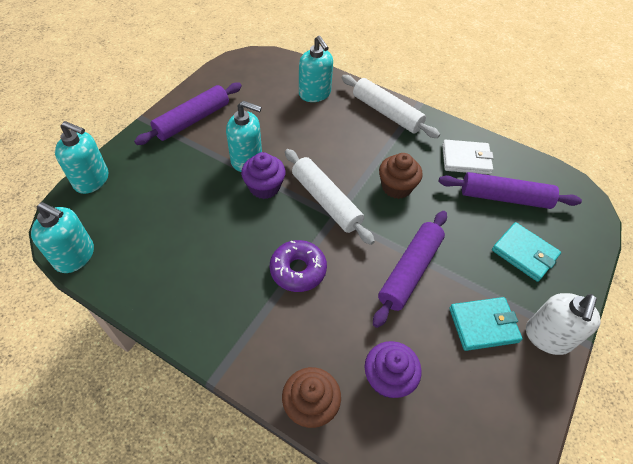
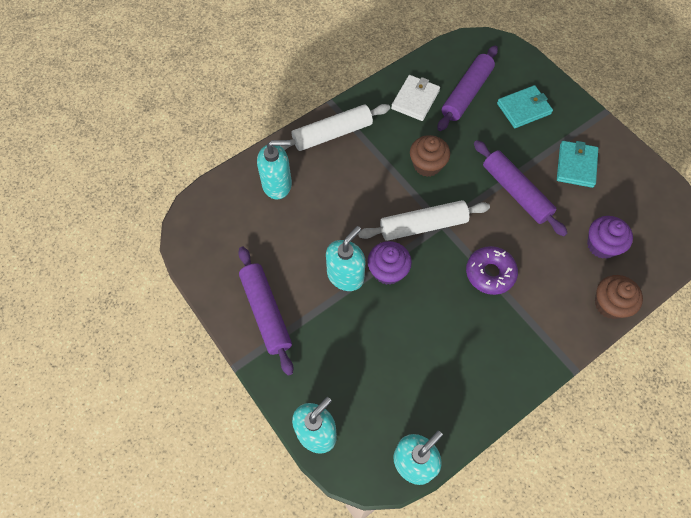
camera: 65 degrees left, 10 degrees up
white soap dispenser [526,293,601,355] -> none

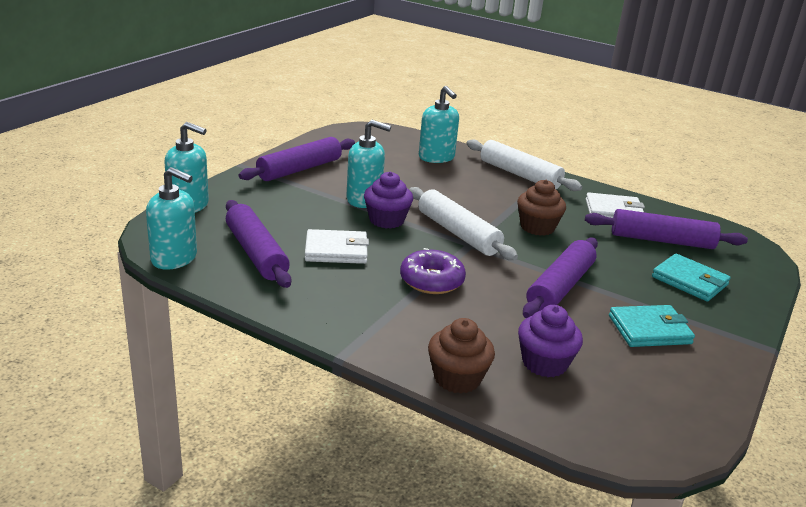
camera: 65 degrees right, 35 degrees down
none -> purple rolling pin [226,200,291,288]
none -> white wallet [305,229,369,264]

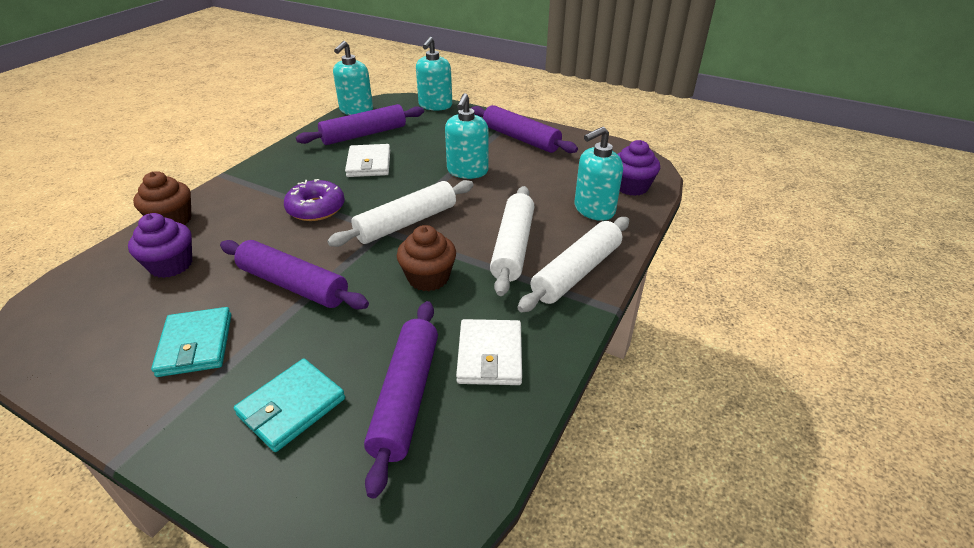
camera: 90 degrees right, 10 degrees up
purple cupcake [364,172,413,229] -> purple cupcake moved to [617,140,660,196]
none -> white rolling pin [490,186,534,296]

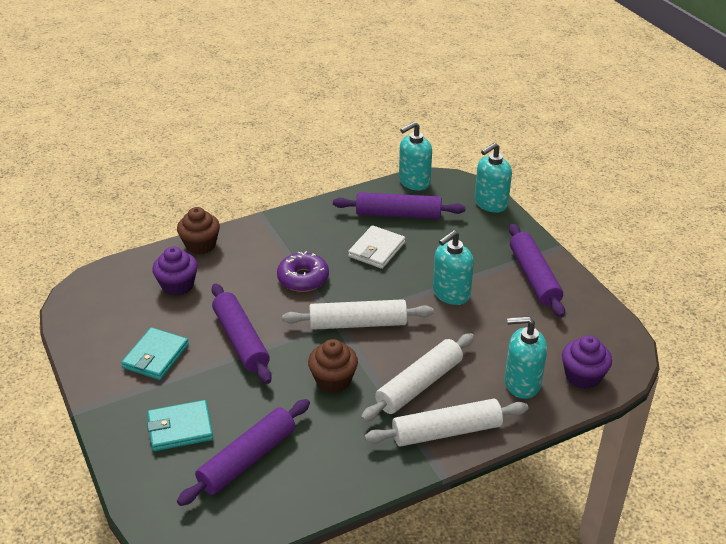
camera: 35 degrees right, 0 degrees up
white wallet [456,319,522,385] -> none

